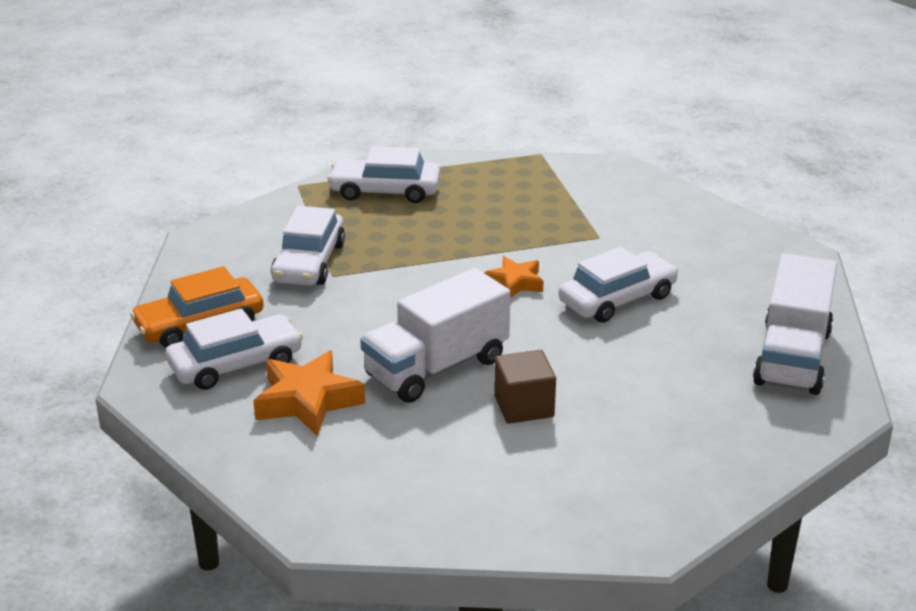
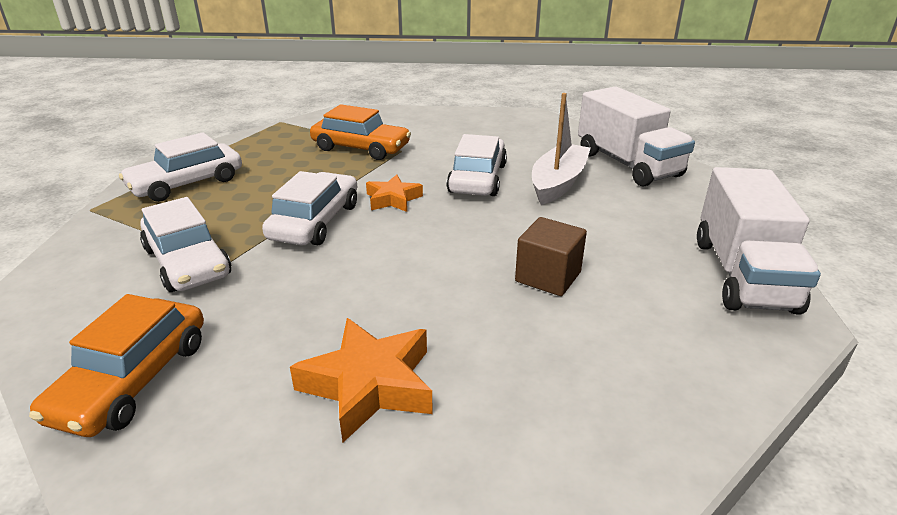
camera: 45 degrees left, 0 degrees up
white car [165,308,303,390] -> white car moved to [262,171,357,246]
white truck [360,268,511,403] -> white truck moved to [697,167,821,315]
none -> orange car [310,104,411,160]
none -> white boat [532,93,591,205]

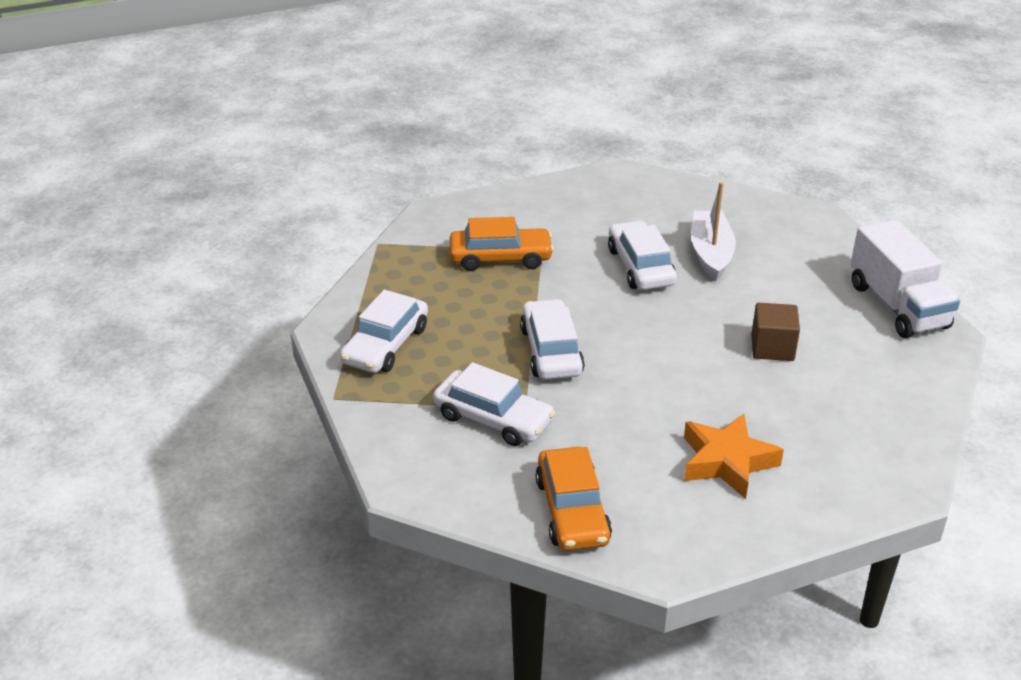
camera: 25 degrees left, 5 degrees up
orange star [366,175,423,212] -> none
white truck [578,86,695,187] -> none

